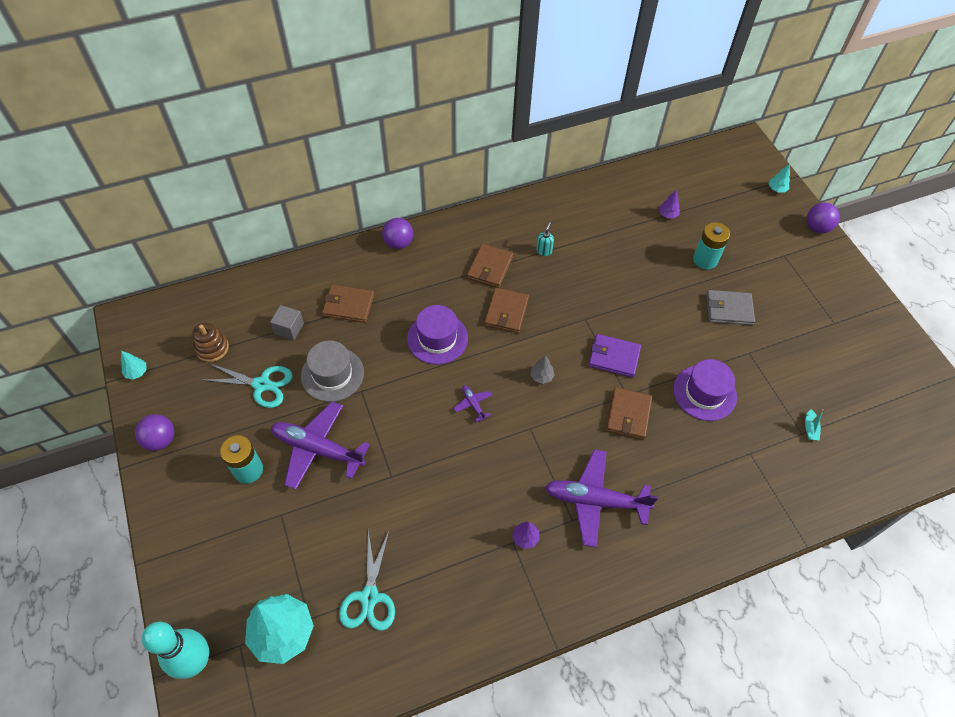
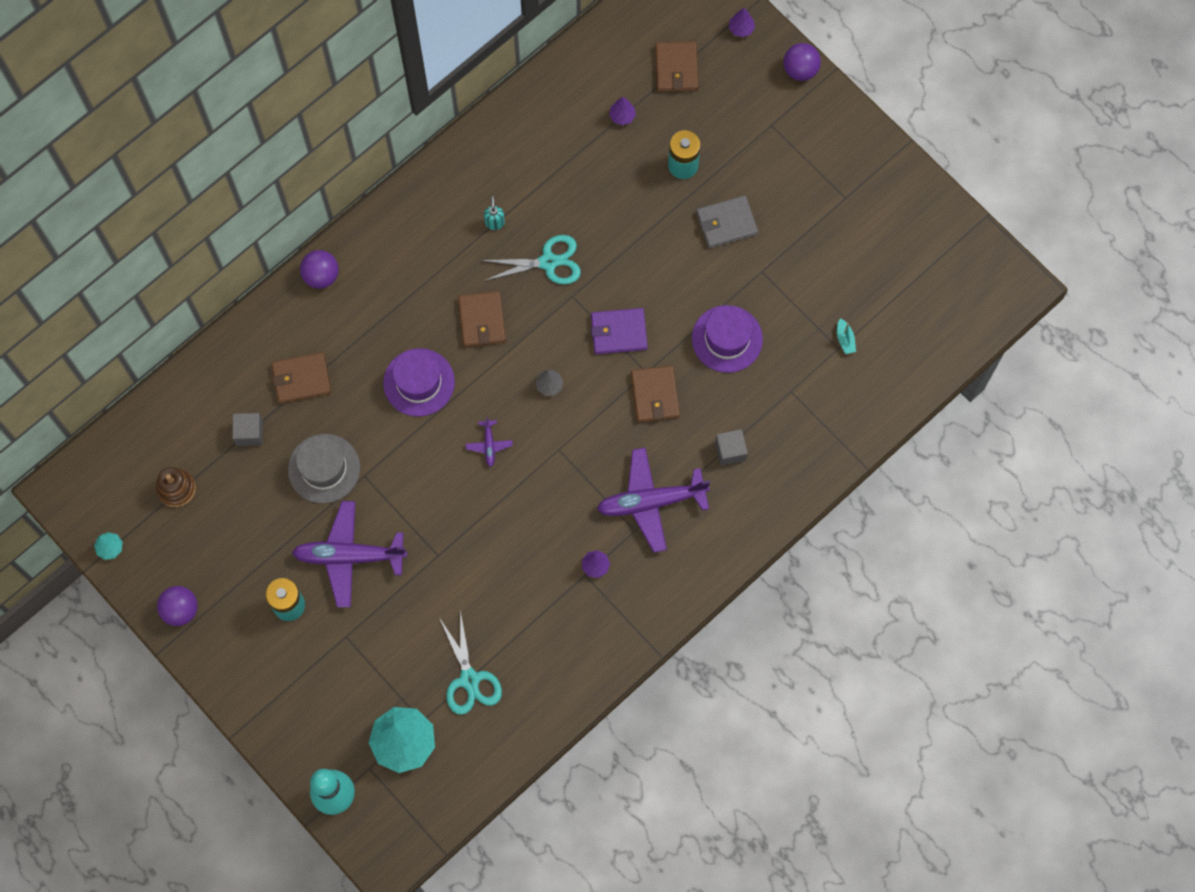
camera: 20 degrees left, 15 degrees up
turquoise scissors [203,363,293,408] -> turquoise scissors moved to [480,235,581,284]
purple plane [453,385,493,422] -> purple plane turned 135 degrees counterclockwise [466,416,513,467]
brown wallet [467,244,513,288] -> brown wallet moved to [655,41,698,92]
turquoise tree [769,164,790,192] -> purple tree [729,8,755,37]
none -> grey cube [715,429,748,466]

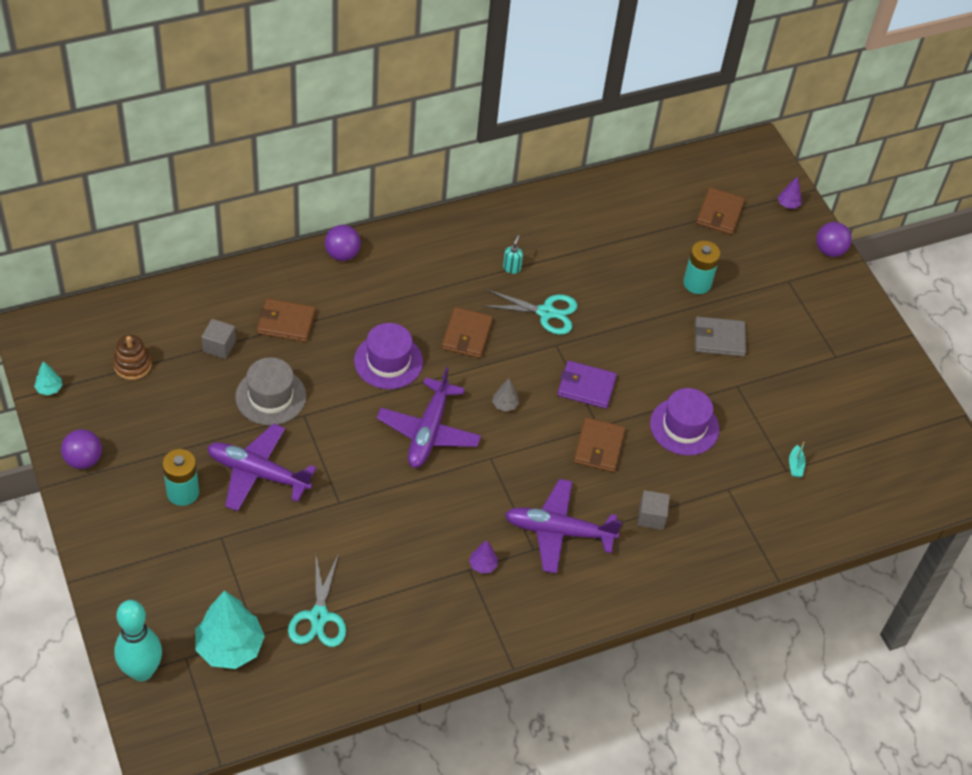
camera: 15 degrees right, 20 degrees down
purple plane [466,416,513,467] -> purple plane [377,367,481,468], size x2.28
purple tree [609,97,636,125] -> none

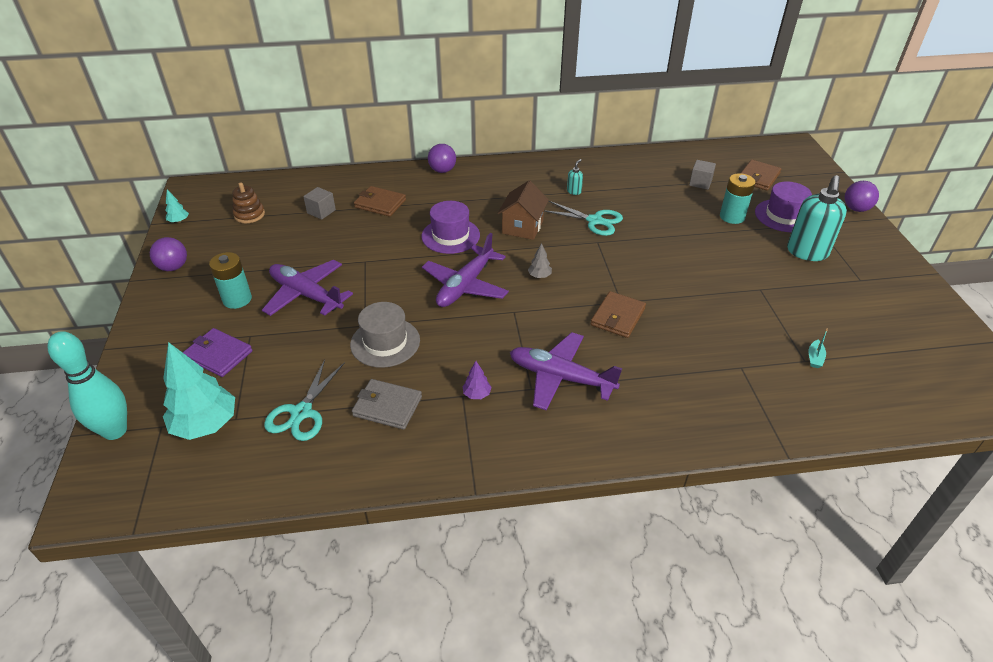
camera: 20 degrees right, 10 degrees down
grey hat [235,357,306,425] -> grey hat moved to [350,302,420,368]
brown wallet [442,307,493,358] -> brown house [498,181,549,240]
purple wallet [558,361,617,409] -> purple wallet moved to [183,328,253,377]
grey cube [637,490,670,530] -> grey cube moved to [689,160,716,190]
purple hat [650,388,719,456] -> purple hat moved to [755,182,812,232]
grey wallet [695,316,746,357] -> grey wallet moved to [352,379,422,430]
purple tree [778,176,802,209] -> none
none -> turquoise soap dispenser [787,175,847,261]

